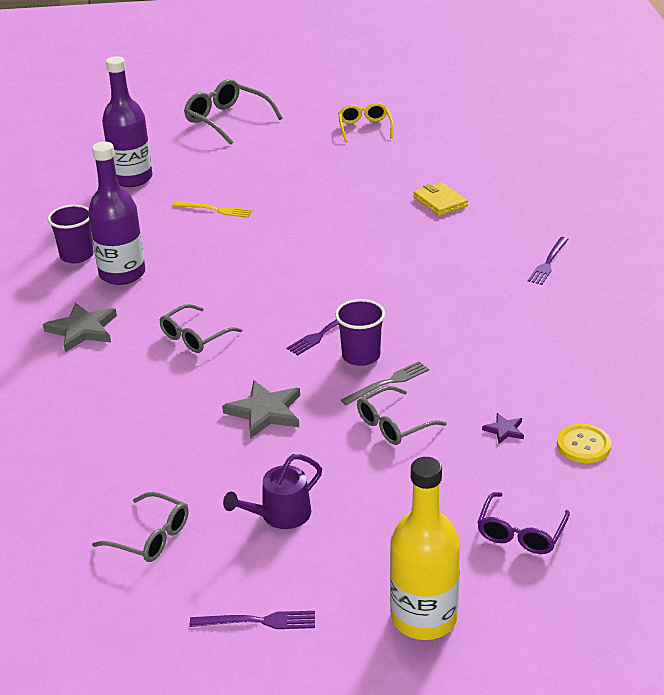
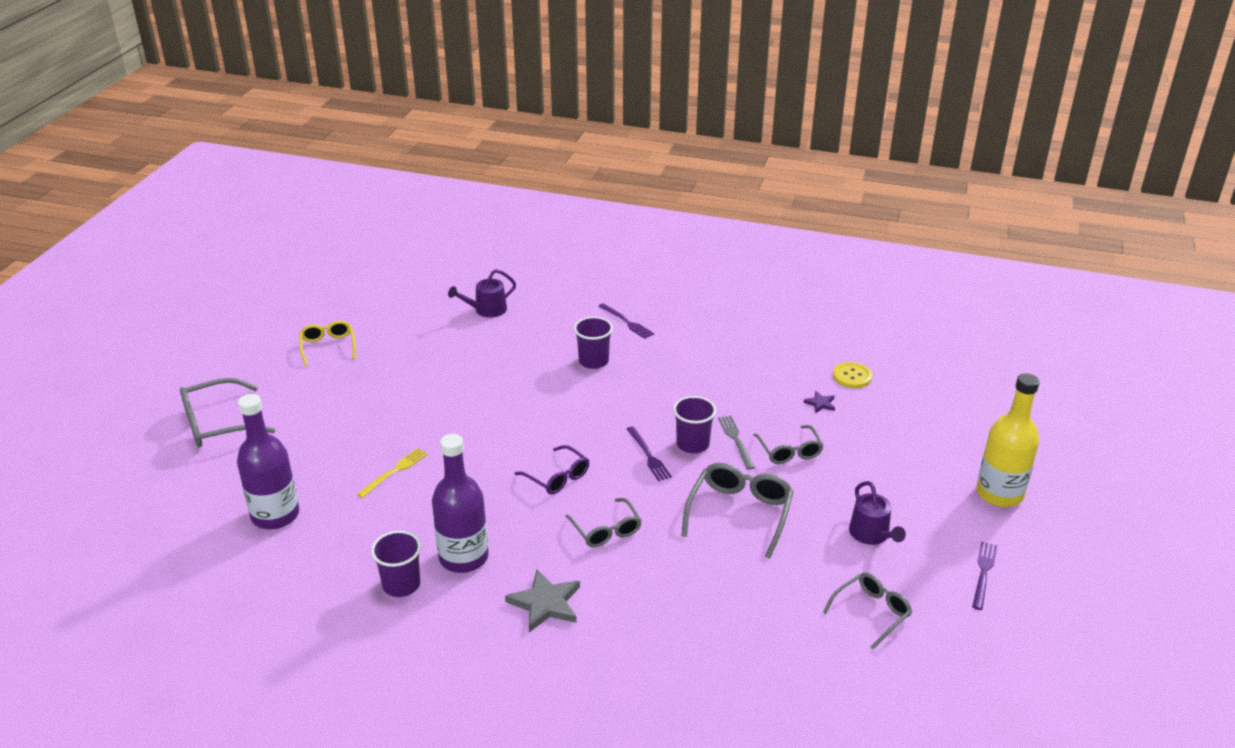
camera: 70 degrees left, 0 degrees up
grey star [222,380,300,439] -> grey glasses [681,463,794,559]
yellow glasses [338,103,394,142] -> yellow glasses turned 60 degrees clockwise [299,321,356,367]
yellow wallet [413,182,468,216] -> none
purple glasses [477,492,570,554] -> purple glasses moved to [515,445,589,495]
none -> purple watering can [448,269,516,318]
none -> purple cup [574,317,613,369]

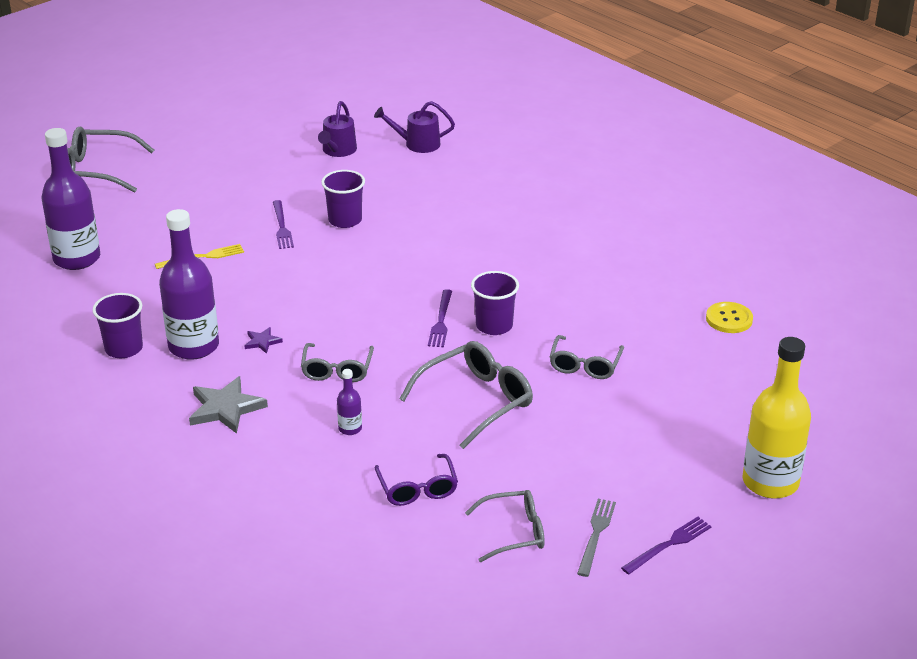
camera: 30 degrees right, 0 degrees up
yellow glasses [299,321,356,367] -> none
purple glasses [515,445,589,495] -> purple glasses moved to [375,454,458,506]
purple cup [574,317,613,369] -> purple cup moved to [321,170,365,228]
purple fork [598,303,654,339] -> purple fork moved to [273,200,294,249]
grey fork [718,416,755,470] -> grey fork moved to [577,499,616,577]
purple star [803,391,835,413] -> purple star moved to [244,327,283,354]
purple watering can [849,481,906,545] -> purple watering can moved to [318,101,357,157]
none -> purple bottle [337,369,362,435]

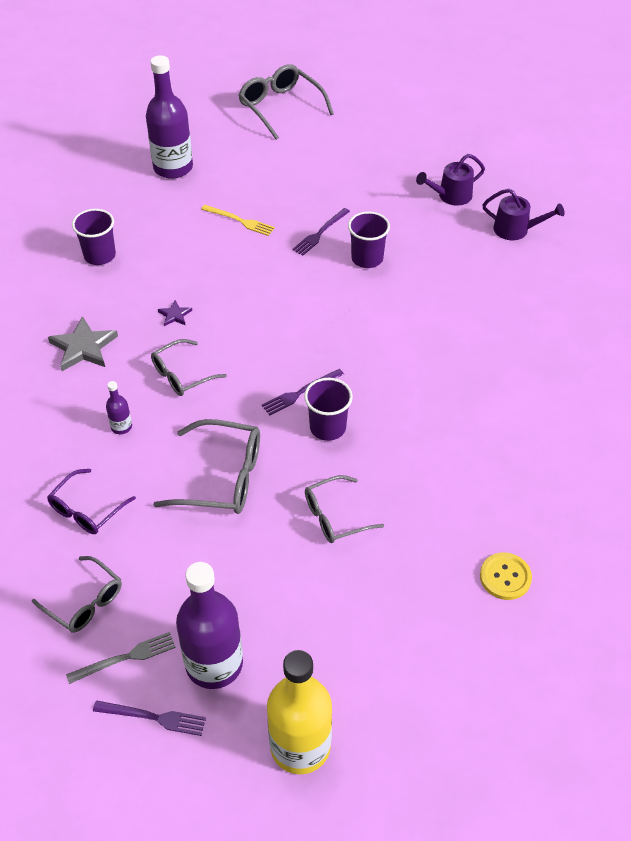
camera: 50 degrees right, 15 degrees up
purple bottle [159,209,219,360] -> purple bottle moved to [176,562,243,689]
purple watering can [374,101,455,153] -> purple watering can turned 150 degrees clockwise [482,189,565,240]

